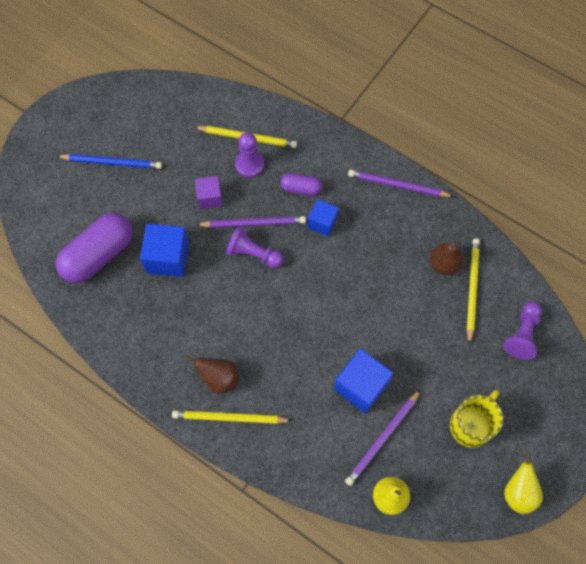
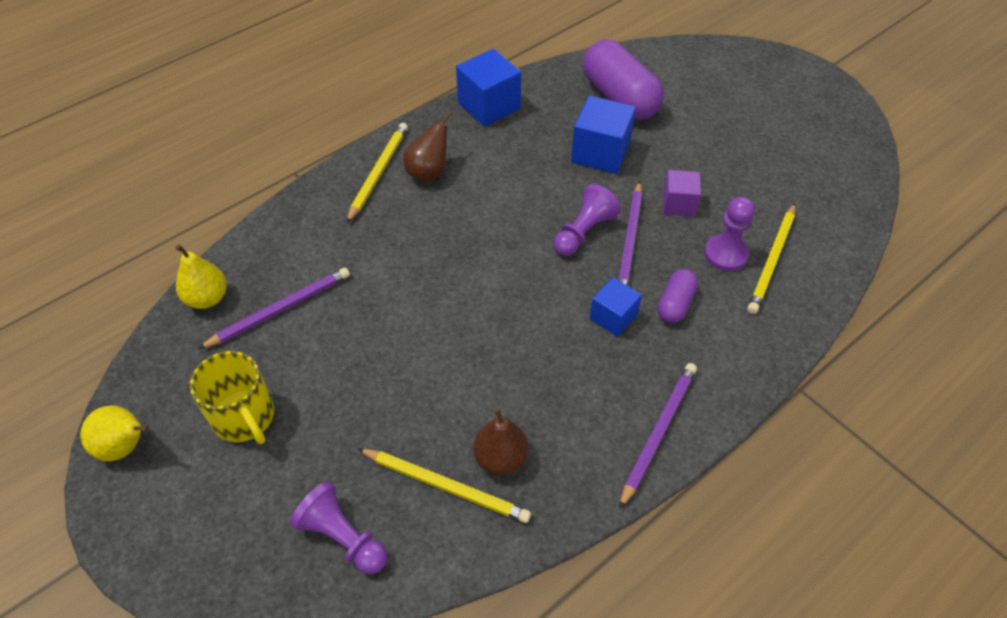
camera: 105 degrees right, 15 degrees down
blue pencil [57,154,162,169] -> none
blue cube [334,348,393,413] -> blue cube moved to [456,49,521,126]
purple pencil [345,390,421,486] -> purple pencil turned 90 degrees clockwise [198,268,350,349]

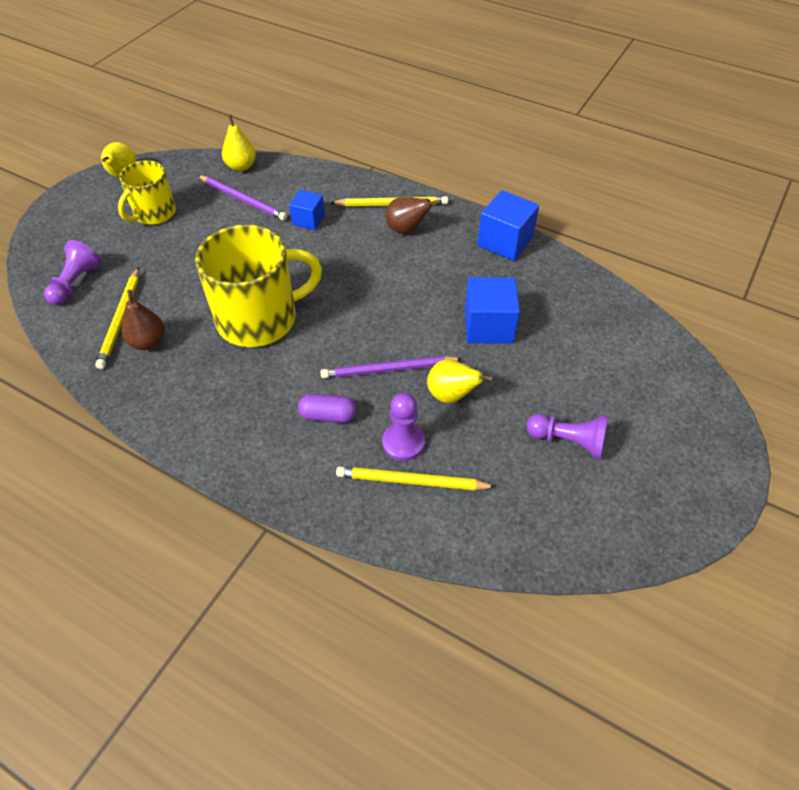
camera: 70 degrees right, 0 degrees up
purple pawn [553,184,621,256] -> purple pawn moved to [526,414,608,459]
purple capsule [583,40,664,120] -> none
blue cube [590,277,642,337] -> blue cube moved to [289,190,325,230]
purple pencil [619,363,697,509] -> none
purple cube [663,170,701,217] -> yellow pear [427,359,494,403]
none -> yellow mug [195,224,322,347]

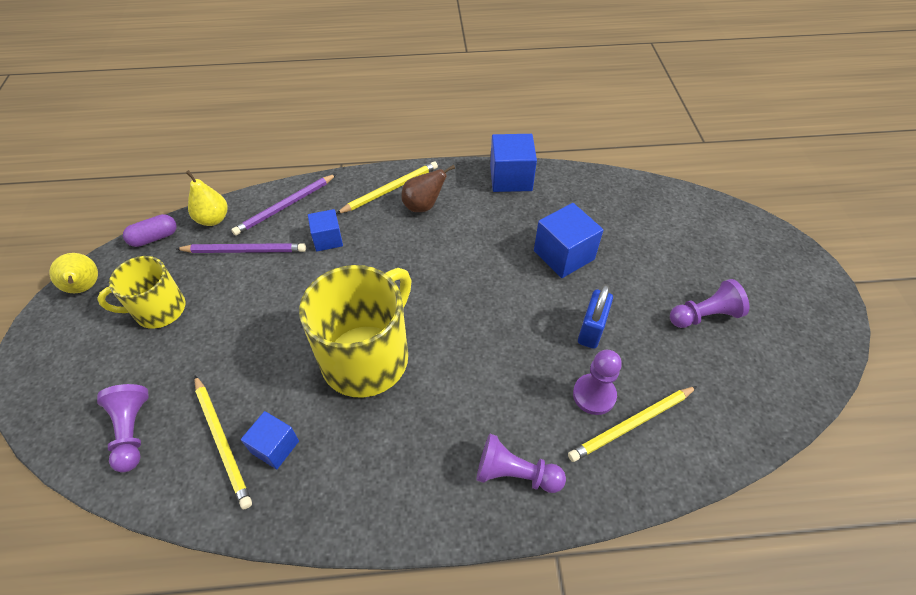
camera: 35 degrees left, 0 degrees up
yellow mug [118,160,176,225] -> yellow mug turned 75 degrees clockwise [97,256,186,329]
brown pear [121,290,165,350] -> blue cube [241,411,299,469]
purple capsule [298,394,357,423] -> purple capsule moved to [123,214,177,247]
purple pencil [320,356,463,379] -> purple pencil moved to [231,174,337,236]
yellow pear [427,359,494,403] -> blue padlock [578,284,613,349]
none -> purple pawn [476,434,566,493]

